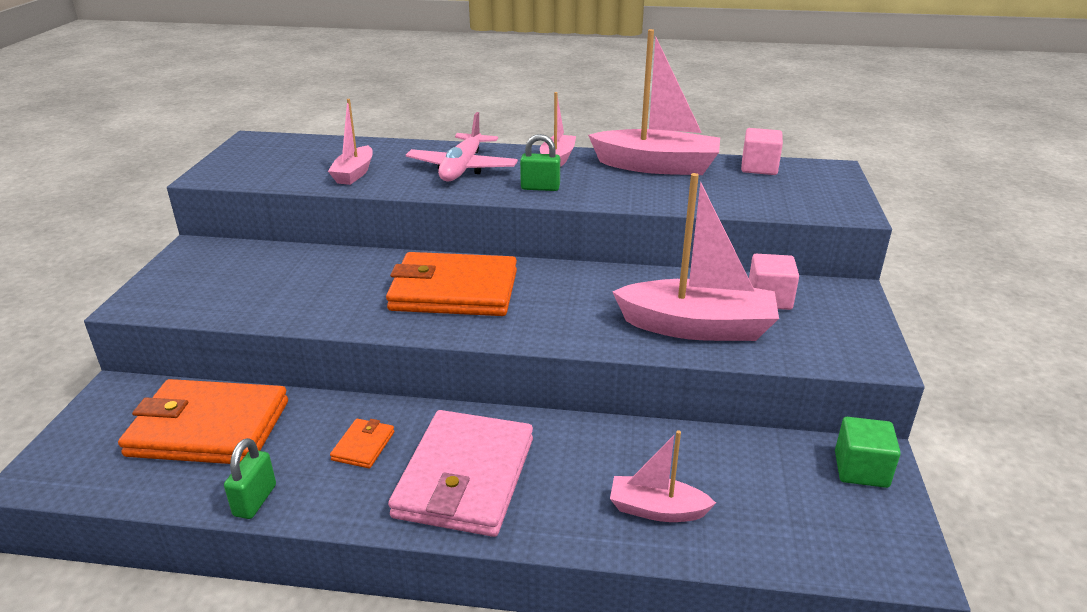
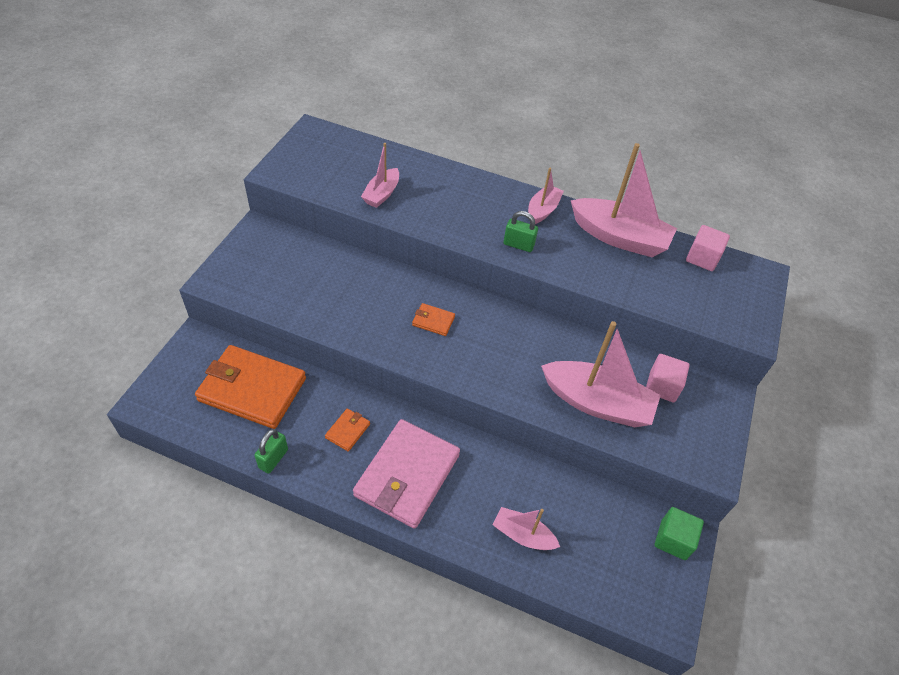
camera: 10 degrees right, 20 degrees up
orange wallet [386,252,517,316] -> orange wallet [412,303,455,336], size x0.42
pink plane [406,112,518,182] -> none

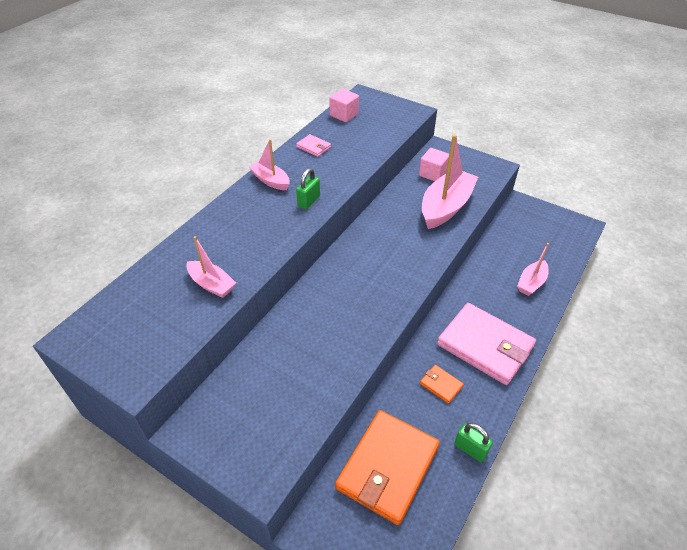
camera: 75 degrees left, 5 degrees down
orange wallet [412,303,455,336] -> none
pink boat [571,143,677,257] -> pink wallet [296,134,331,157]
green cube [655,507,704,560] -> none

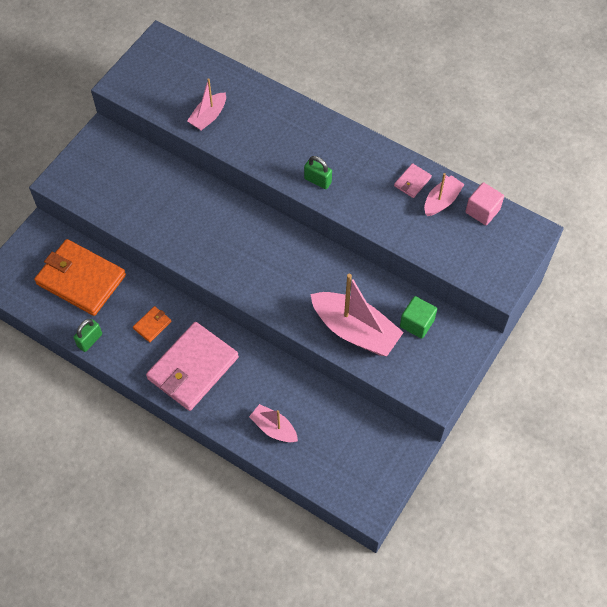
camera: 90 degrees right, 15 degrees up
pink boat [249,139,290,190] -> pink boat moved to [424,173,465,216]
pink cube [419,148,449,181] -> green cube [400,296,437,339]

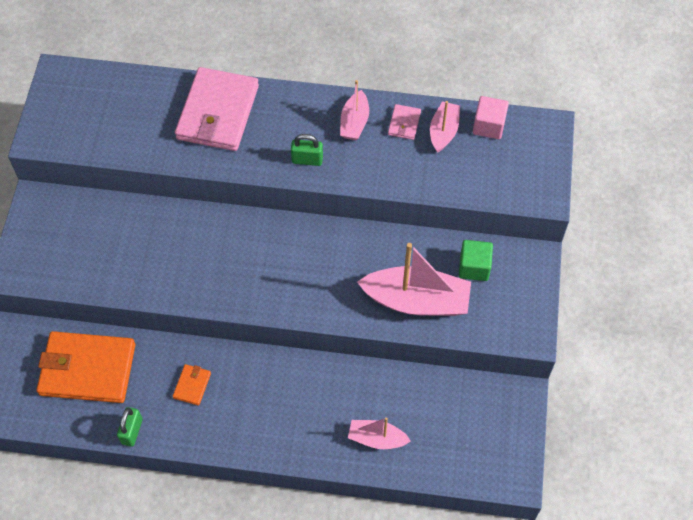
camera: 25 degrees left, 0 degrees up
pink wallet [146,322,239,411] -> pink wallet moved to [175,67,259,151]
pink boat [187,78,226,130] -> pink boat moved to [340,80,369,140]

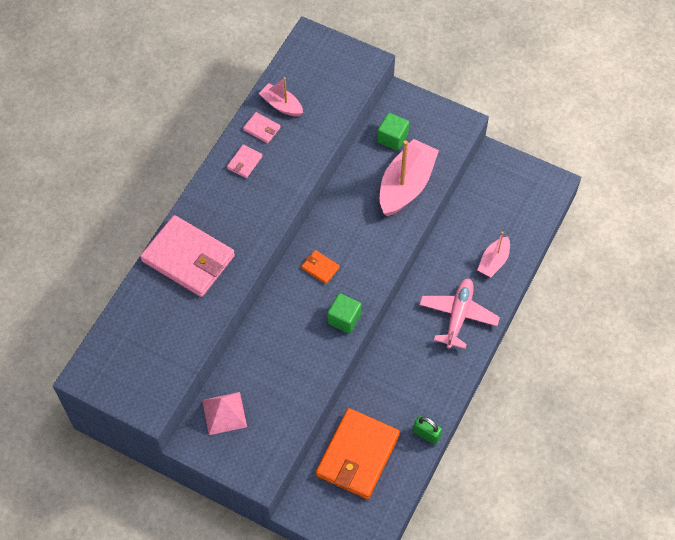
camera: 70 degrees left, 0 degrees up
orange wallet [173,364,211,405] -> orange wallet moved to [301,250,340,284]
green padlock [291,134,323,166] -> none
pink boat [340,80,369,140] -> pink wallet [227,144,263,178]
pink cube [473,96,509,139] -> none
none -> pink pyramid [202,392,247,435]
none -> green cube [327,293,362,334]
none -> pink plane [419,279,500,349]

